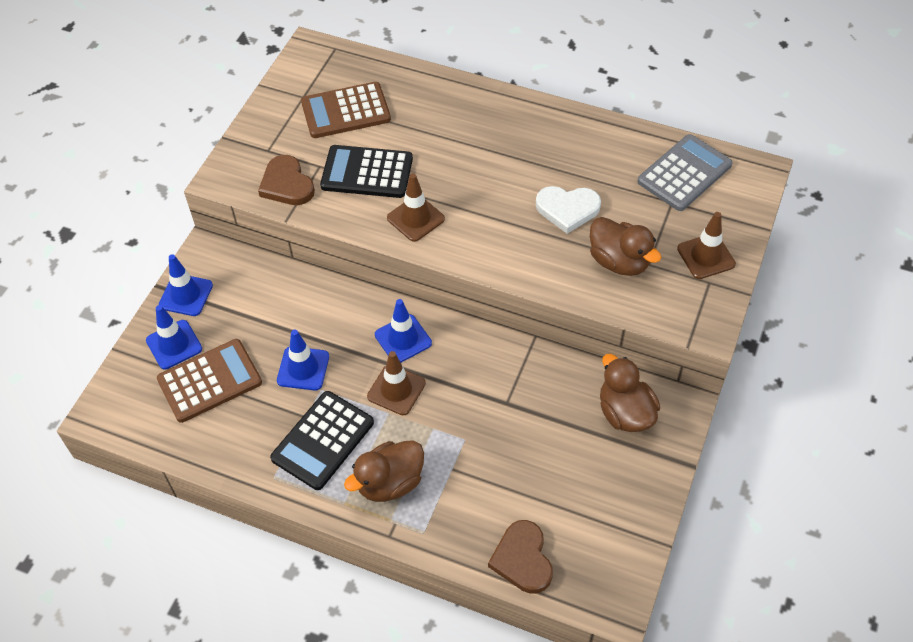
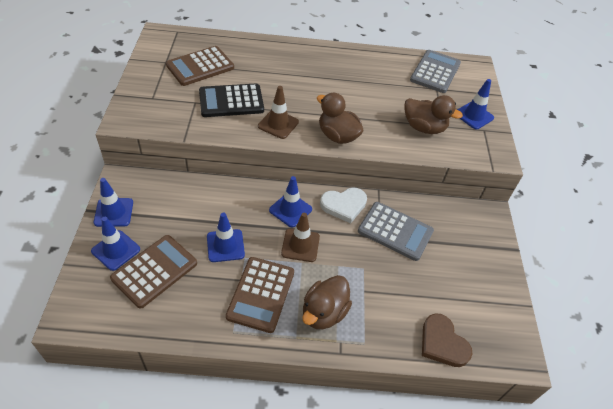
camera: 25 degrees left, 5 degrees down
brown heart [258,155,315,205] -> none
black calculator [270,391,374,490] -> brown calculator [226,257,294,333]
white heart [536,186,601,234] -> white heart moved to [320,188,367,223]
brown duck [600,354,660,432] -> brown duck moved to [317,93,364,144]
brown traffic cone [677,212,736,279] -> blue traffic cone [457,79,494,129]
none -> grey calculator [358,202,434,261]

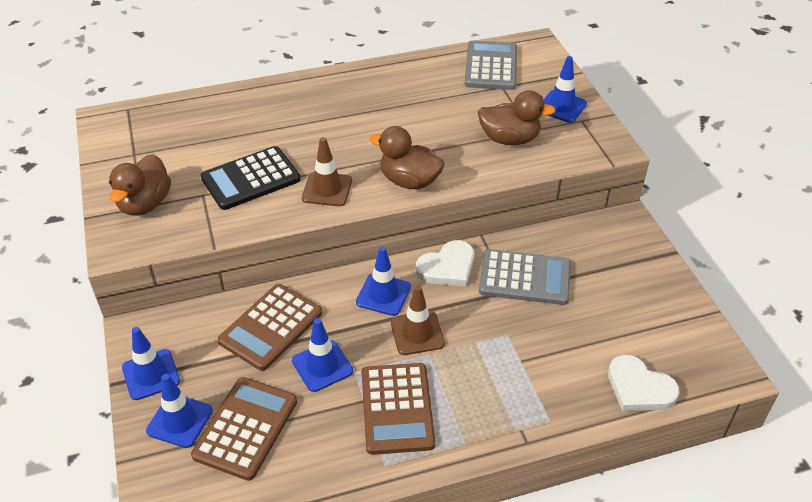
camera: 15 degrees left, 5 degrees down
brown calculator [166,46,234,86] -> brown calculator moved to [218,284,322,371]
brown duck [303,275,352,329] -> brown duck moved to [109,154,171,216]
brown heart [422,313,473,367] -> white heart [608,355,680,411]

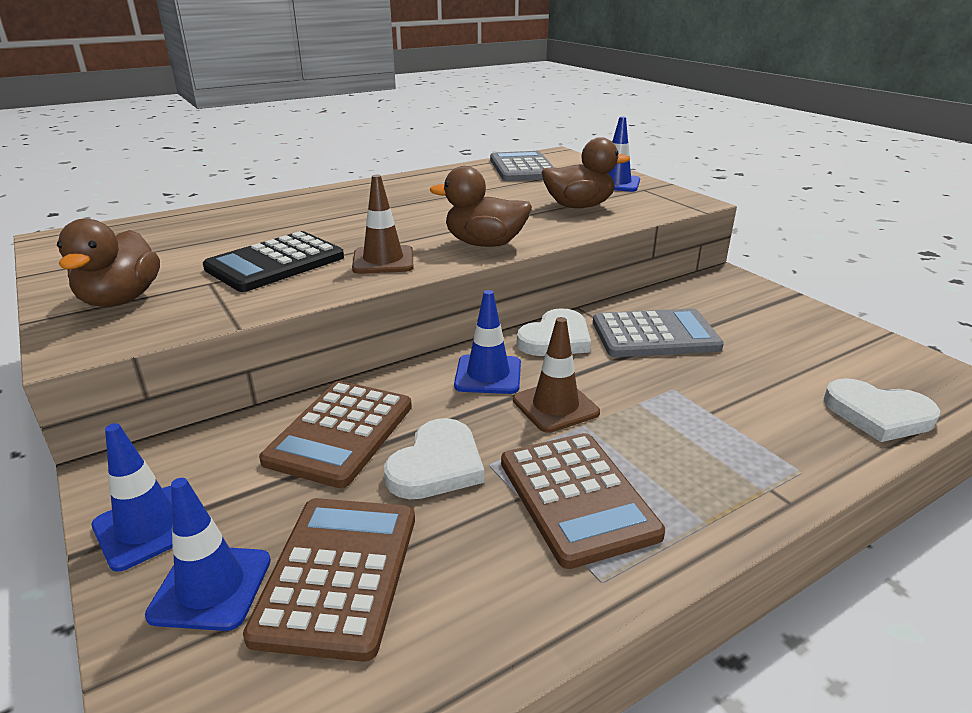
camera: 15 degrees left, 15 degrees down
blue traffic cone [292,318,353,392] -> white heart [384,418,484,499]

